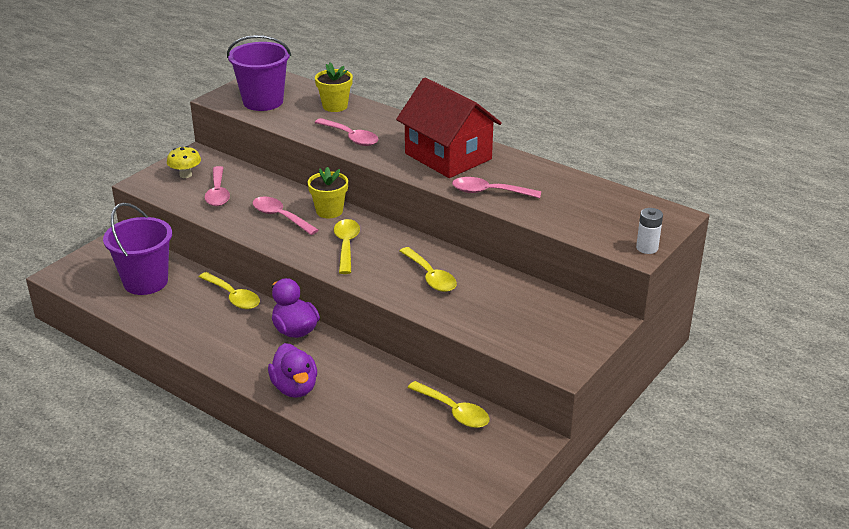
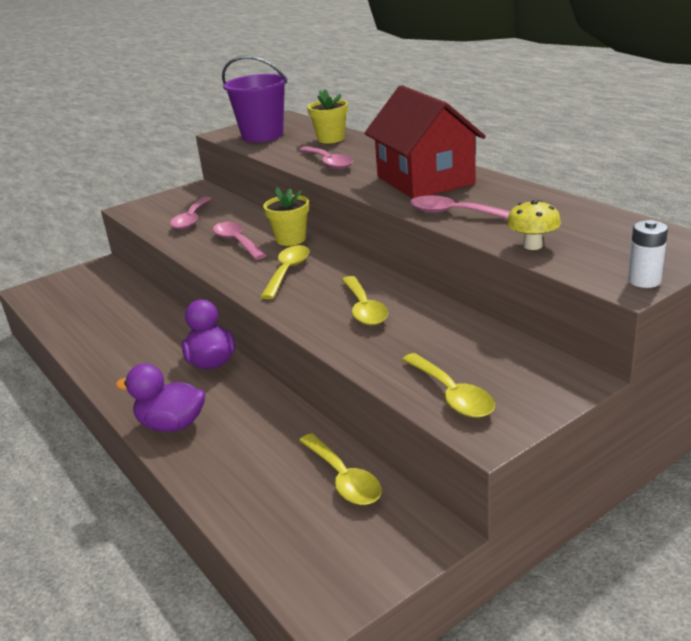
camera: 20 degrees right, 5 degrees down
purple bucket [103,203,172,295] -> none
yellow mushroom [167,146,201,178] -> yellow mushroom moved to [507,200,561,250]
yellow spoon [199,272,260,309] -> yellow spoon moved to [402,353,495,418]
purple duck [268,343,317,398] -> purple duck turned 105 degrees clockwise [115,363,205,432]

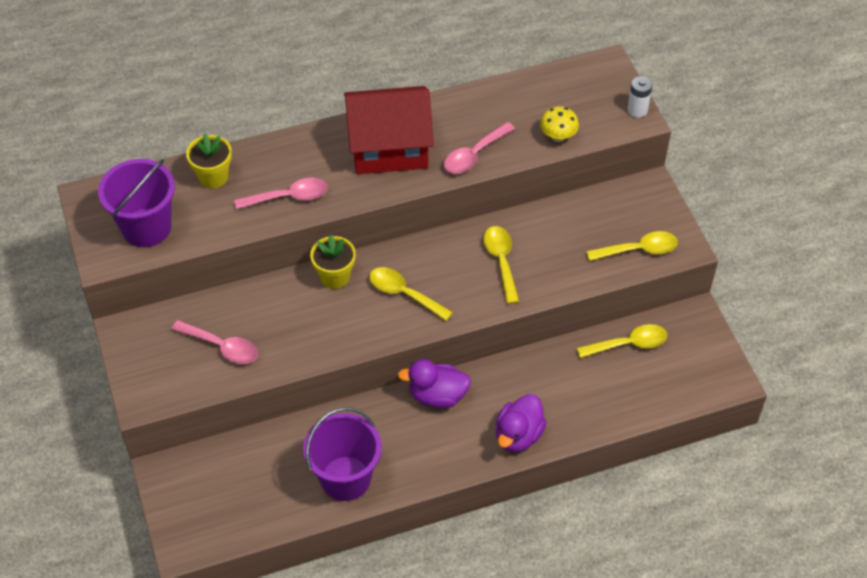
camera: 75 degrees left, 25 degrees up
pink spoon [213,222,266,260] -> none
yellow spoon [342,276,388,325] -> yellow spoon turned 105 degrees counterclockwise [483,226,519,304]
none -> purple bucket [303,407,382,501]

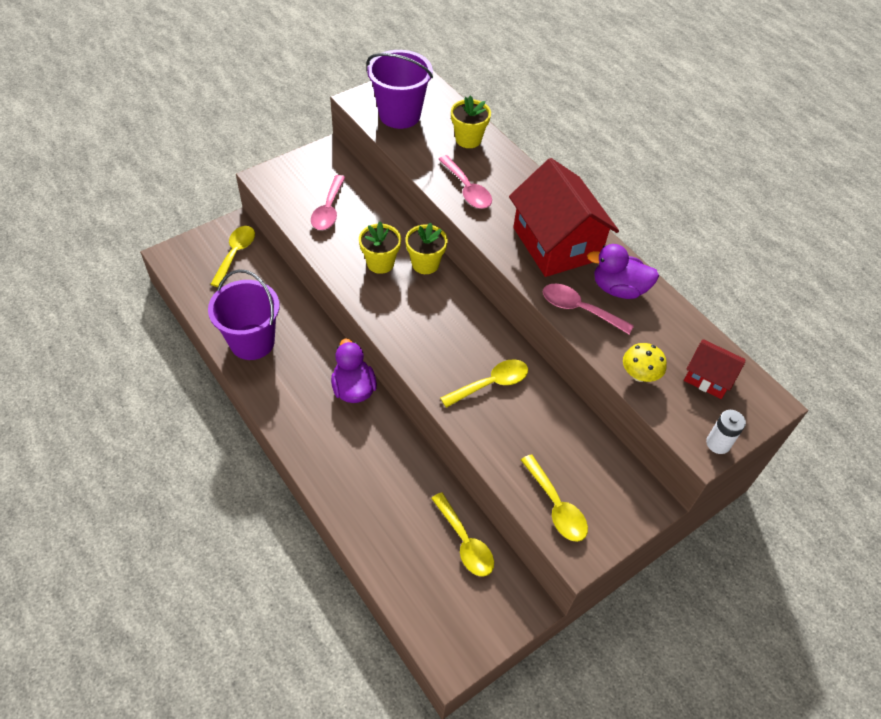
camera: 70 degrees right, 0 degrees up
yellow spoon [370,267,453,321] -> yellow spoon moved to [210,226,255,287]
purple duck [496,394,547,452] -> purple duck moved to [587,244,659,299]
none -> yellow flower pot [359,222,401,274]
none -> red house [684,339,745,399]

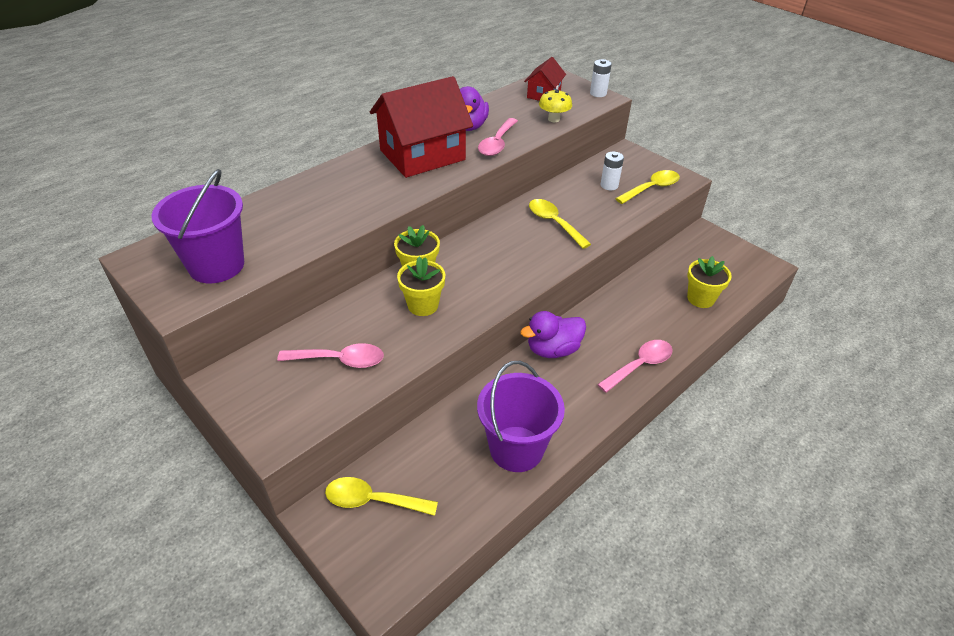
camera: 95 degrees left, 10 degrees down
yellow spoon [431,492,494,577] -> none
pink spoon [438,155,492,209] -> pink spoon moved to [597,340,673,393]
yellow flower pot [451,95,491,148] -> yellow flower pot moved to [687,256,732,308]
none -> white battery [601,152,624,190]

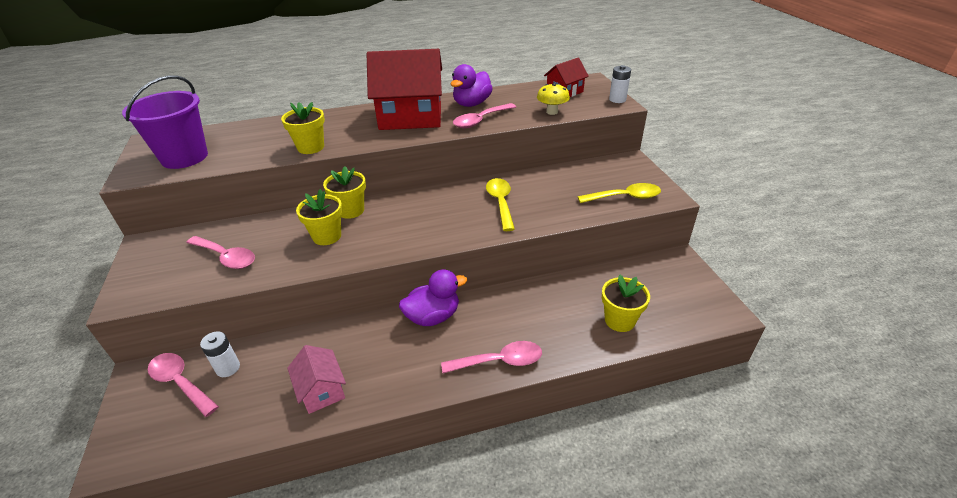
camera: 30 degrees right, 5 degrees down
yellow spoon [325,477,438,516] -> pink spoon [148,353,219,417]
purple bucket [477,361,565,472] -> pink house [287,345,346,414]
purple duck [520,311,586,358] -> purple duck turned 150 degrees clockwise [399,269,467,326]
white battery [601,152,624,190] -> white battery moved to [200,331,240,377]
none -> yellow flower pot [281,102,325,154]

